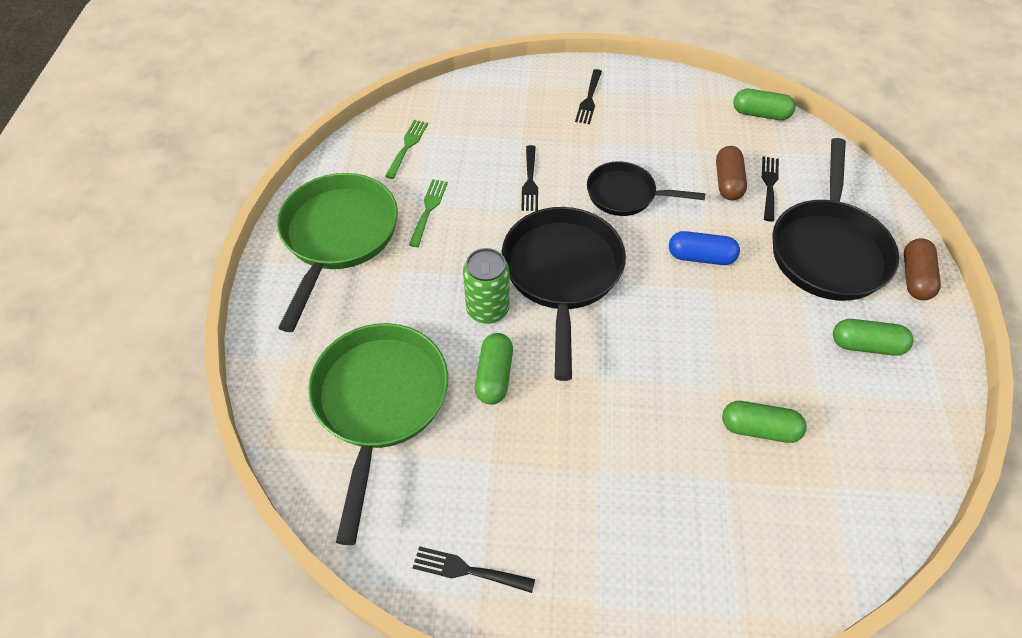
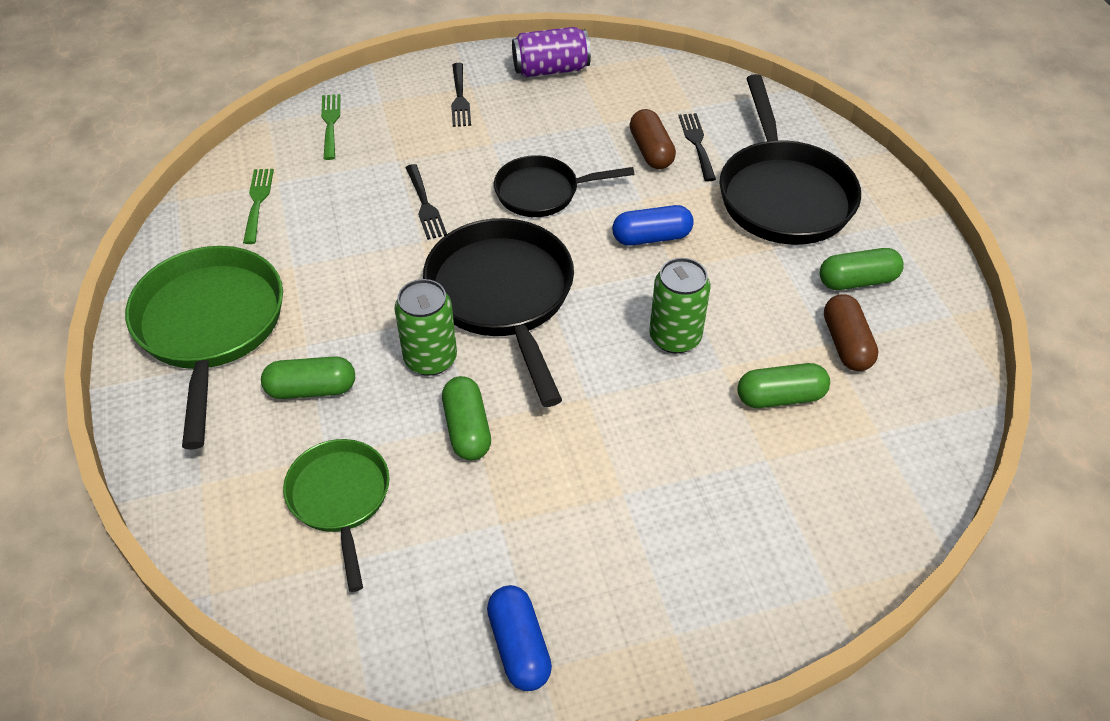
camera: 20 degrees left, 5 degrees down
green pan [308,323,448,545] -> green pan [283,439,389,592], size x0.60
green fork [409,179,448,247] -> green fork moved to [321,94,340,160]
black fork [413,546,535,593] -> blue capsule [487,585,552,691]
green capsule [733,89,796,120] -> green capsule moved to [261,356,355,399]
brown capsule [904,238,941,300] -> brown capsule moved to [824,294,879,371]
none -> purple can [512,27,591,77]
none -> green can [649,258,711,354]

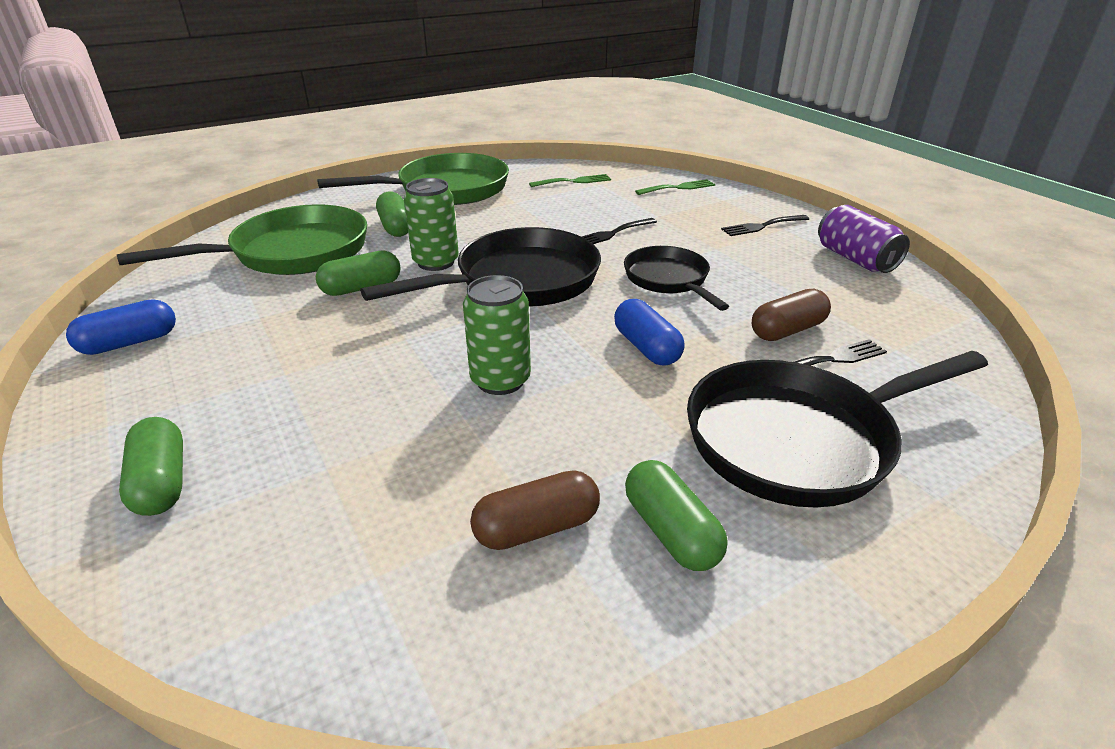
camera: 75 degrees right, 15 degrees down
green pan [283,439,389,592] -> green pan [117,204,367,275], size x1.66
green capsule [737,363,830,408] -> green capsule moved to [119,417,183,516]

